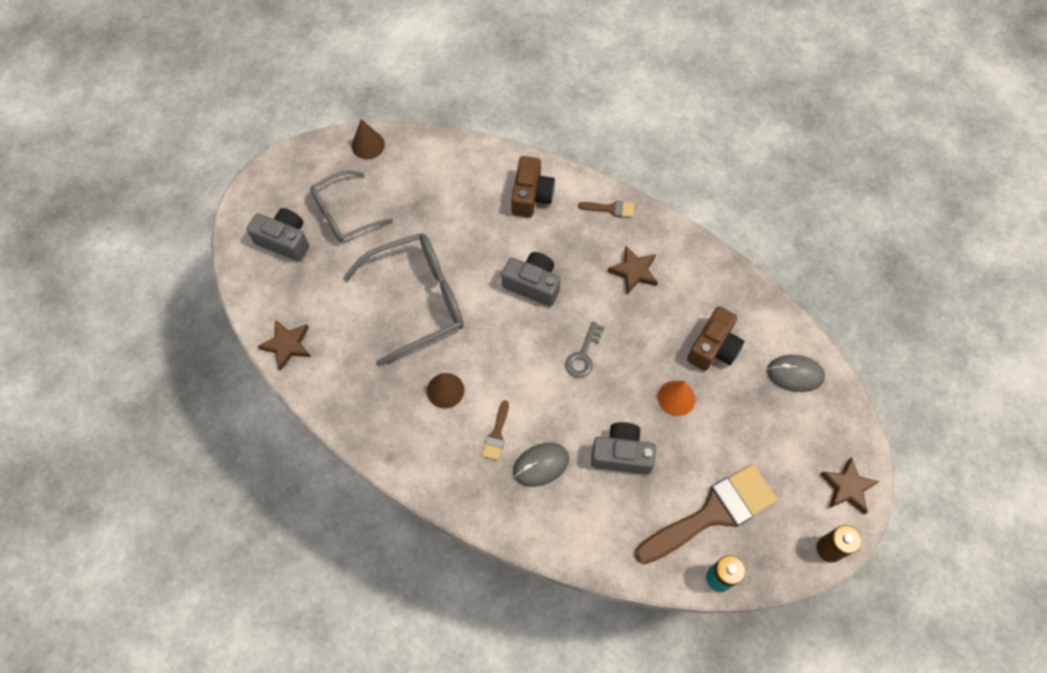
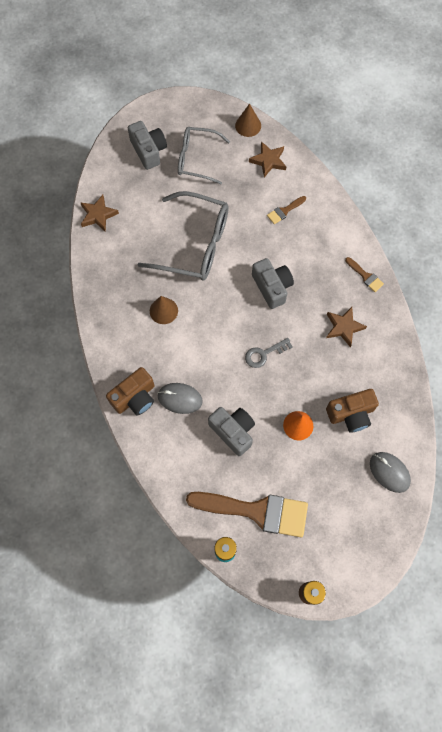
camera: 40 degrees right, 5 degrees up
brown brush [481,400,509,460] -> brown brush moved to [267,196,306,225]
brown camera [511,156,555,218] -> brown camera moved to [106,367,155,415]
brown star [820,457,879,514] -> brown star moved to [249,141,286,177]

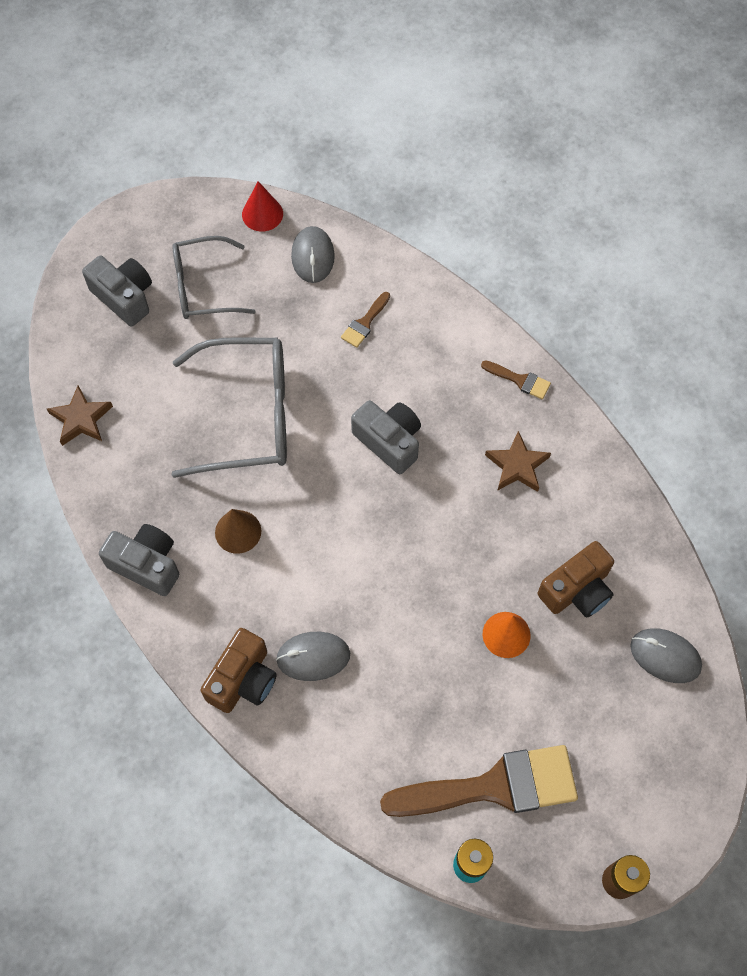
camera: 20 degrees left, 5 degrees down
grey camera [208,407,255,456] -> grey camera moved to [99,524,179,596]
brown cone [235,104,261,137] -> red cone [242,181,283,232]
grey key [245,338,293,368] -> none
brown star [249,141,286,177] -> grey mouse [291,226,335,283]

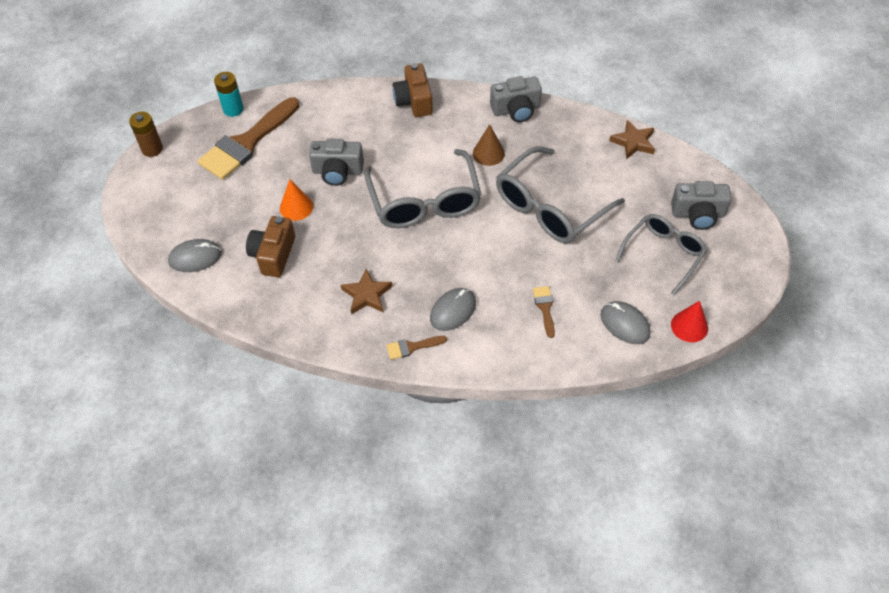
camera: 140 degrees right, 10 degrees down
grey mouse [276,632,350,681] -> grey mouse moved to [430,288,476,331]
grey camera [351,400,421,474] -> grey camera moved to [309,139,364,186]
none -> grey glasses [364,149,482,228]

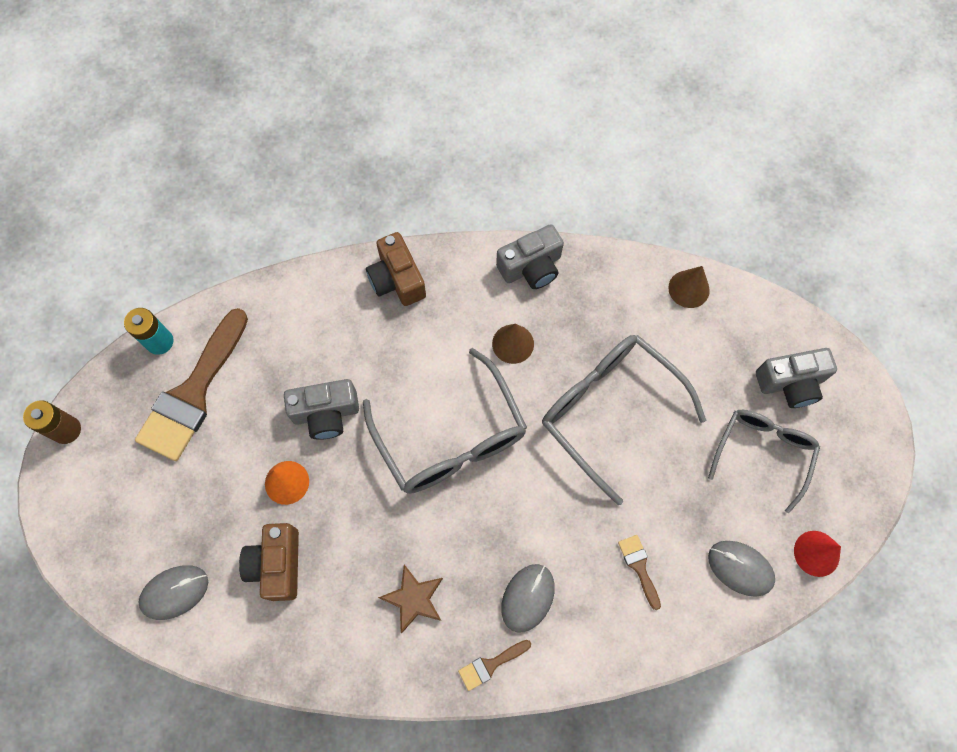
camera: 15 degrees left, 15 degrees up
grey glasses [496,146,625,243] -> grey glasses turned 105 degrees clockwise [542,335,707,505]
brown star [609,120,655,159] -> brown cone [668,266,710,308]

